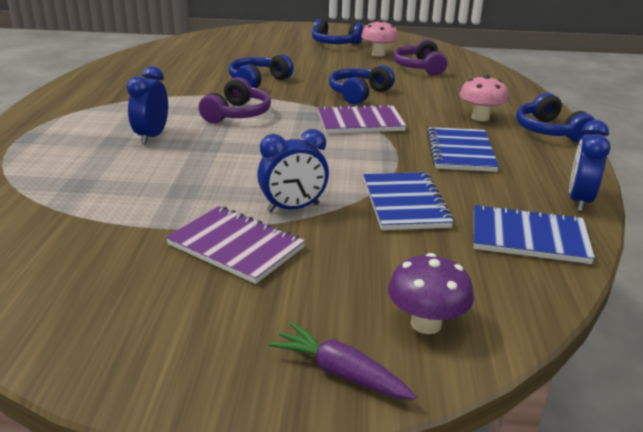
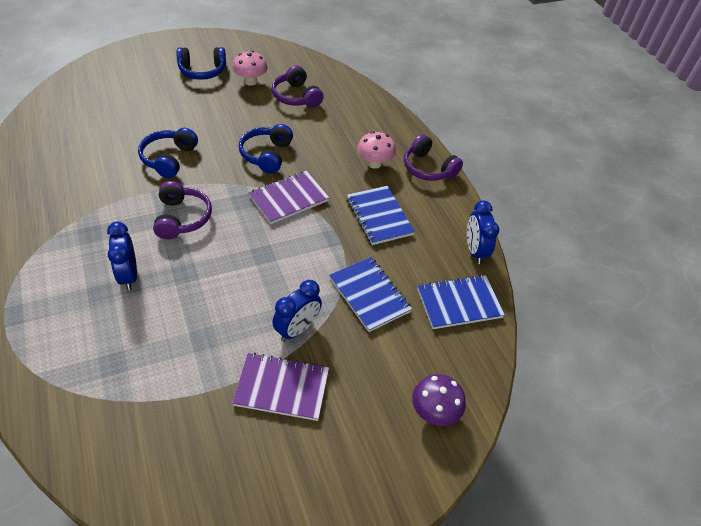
camera: 30 degrees left, 20 degrees up
purple carrot [269,322,417,400] -> none
blue headphones [516,93,595,142] -> purple headphones [404,134,463,181]

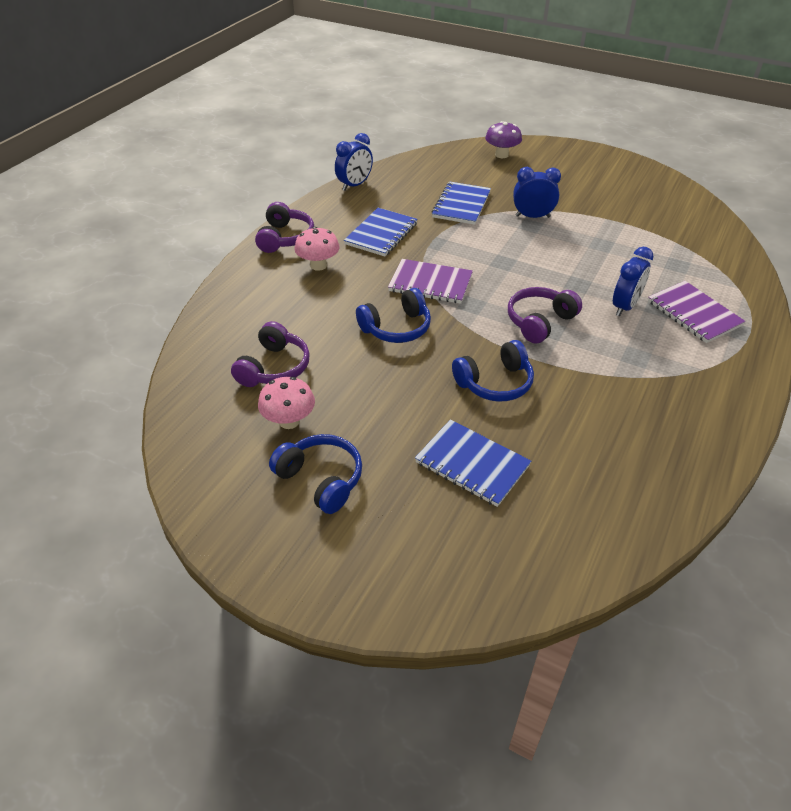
camera: 125 degrees left, 5 degrees down
purple notebook [232,352,329,421] -> purple notebook moved to [648,281,746,343]
blue notebook [417,275,505,329] -> blue notebook moved to [415,419,531,507]

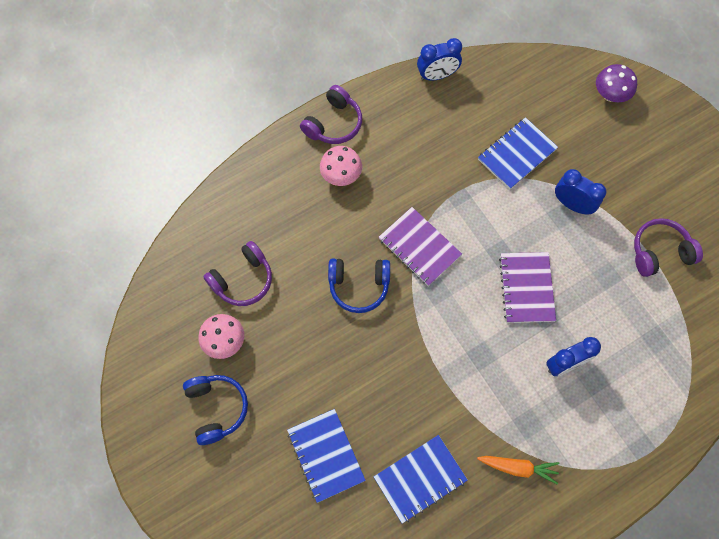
camera: 30 degrees right, 25 degrees up
blue notebook [344,208,418,256] -> blue notebook moved to [374,435,468,524]
blue headphones [452,340,534,402] -> none
purple headphones [508,287,582,344] -> purple headphones moved to [634,218,703,277]
purple notebook [648,281,746,343] -> purple notebook moved to [499,252,556,323]
none -> orange carrot [477,456,560,484]

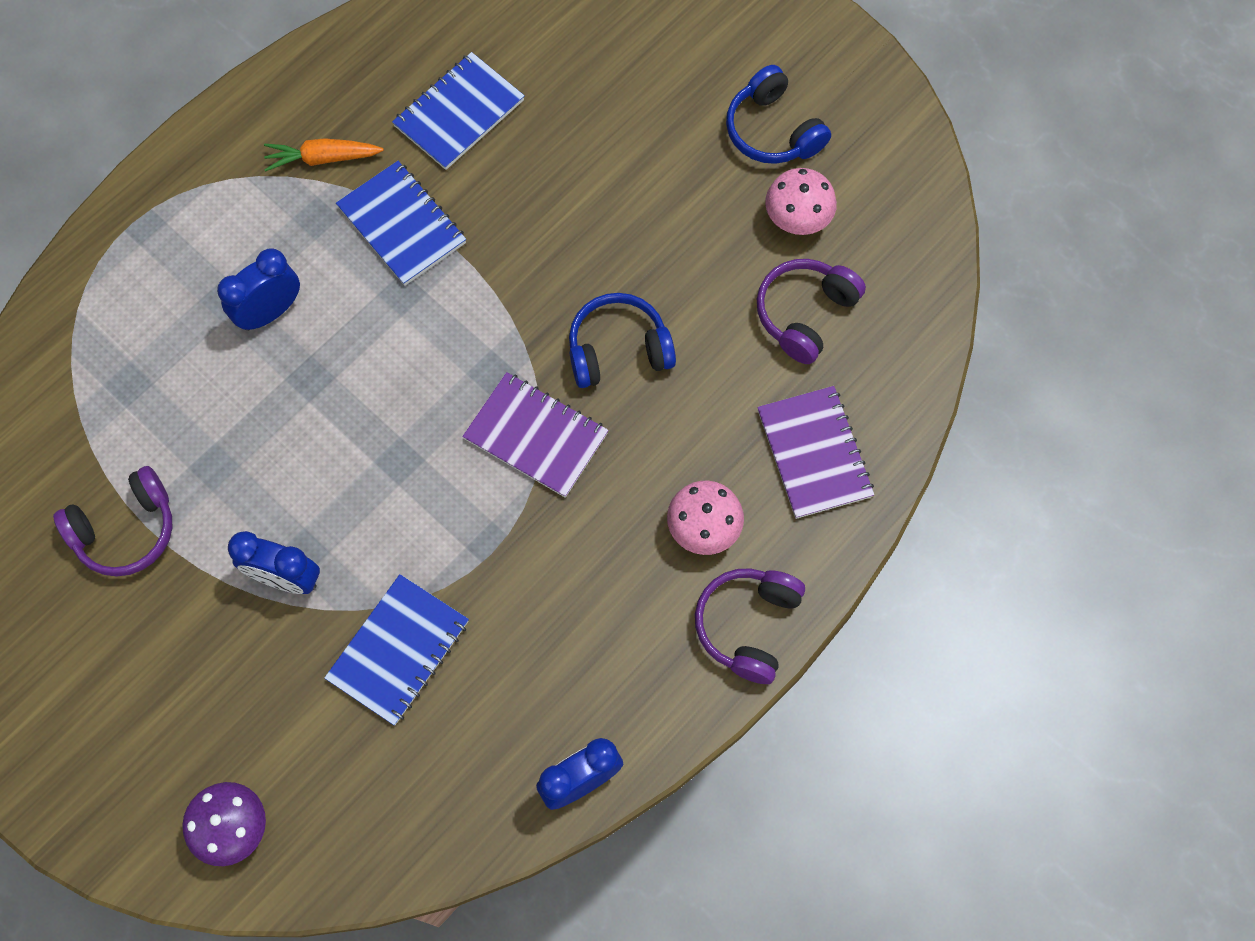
camera: 165 degrees right, 0 degrees up
blue notebook [287,409,366,503] -> blue notebook moved to [336,161,466,286]
purple notebook [499,252,556,323] -> purple notebook moved to [757,386,874,519]

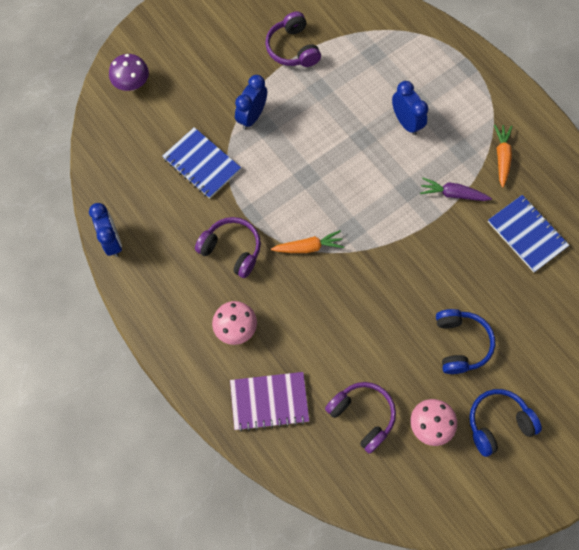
camera: 100 degrees right, 0 degrees up
blue notebook [336,161,466,286] -> purple carrot [420,178,492,201]
purple notebook [462,372,609,498] -> orange carrot [271,230,344,253]
blue headphones [569,293,676,388] -> blue headphones moved to [436,309,495,374]
purple headphones [695,568,805,684] -> purple headphones moved to [195,217,261,278]

